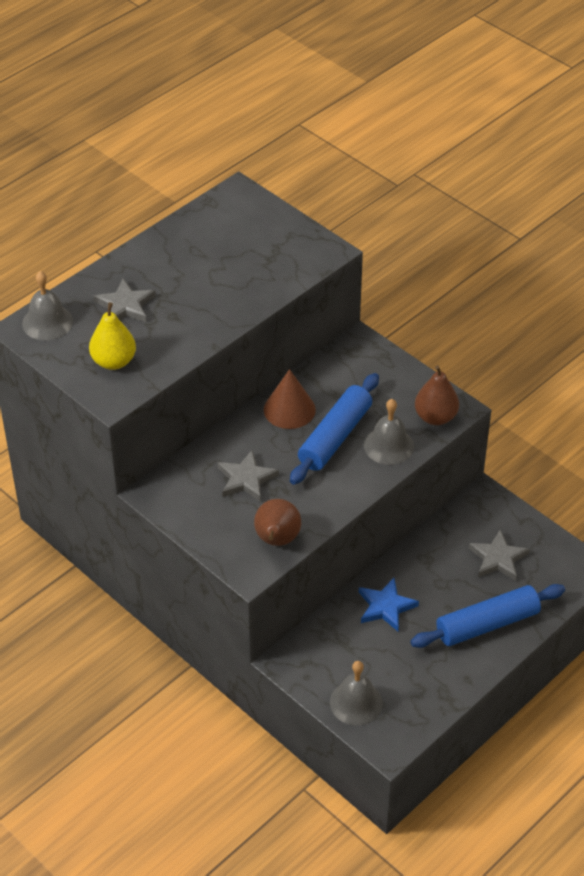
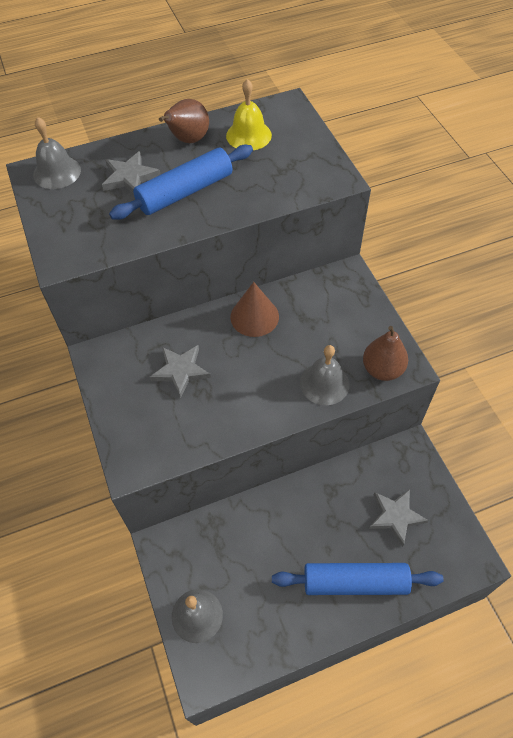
camera: 25 degrees right, 10 degrees up
yellow pear [89,302,136,370] -> none
brown pear [254,499,301,546] -> brown pear moved to [159,99,209,143]
blue rolling pin [290,373,379,485] -> blue rolling pin moved to [109,145,253,220]
blue star [359,578,419,631] -> none
none -> yellow bell [226,79,272,150]

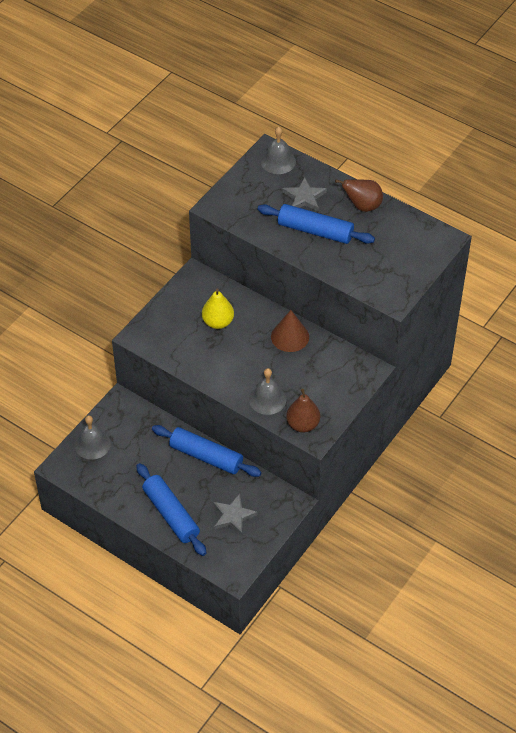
camera: 55 degrees right, 5 degrees down
grey star [150,345,211,398] -> yellow pear [202,289,234,329]
yellow bell [226,79,272,150] -> none
none -> blue rolling pin [152,425,261,477]

